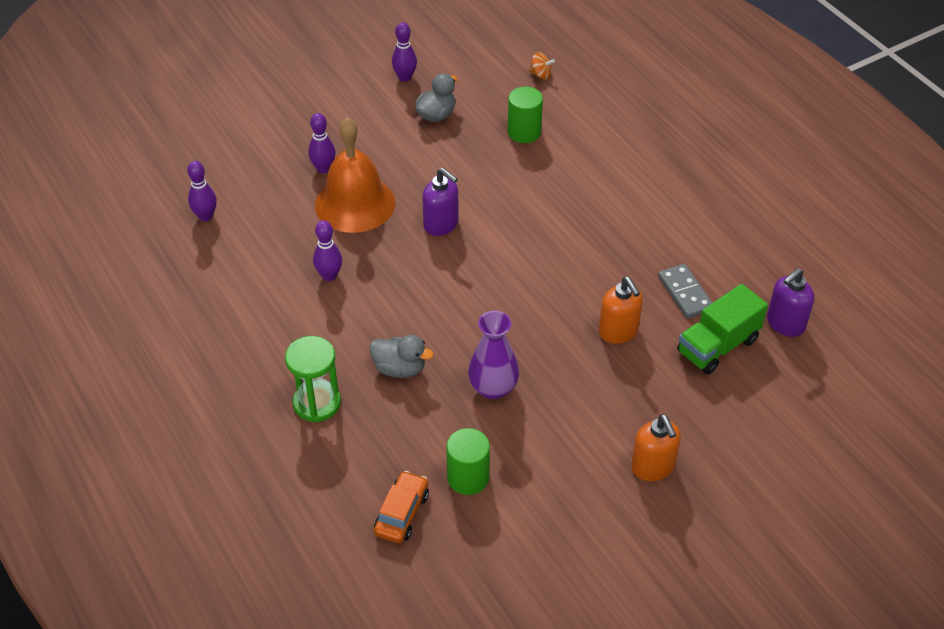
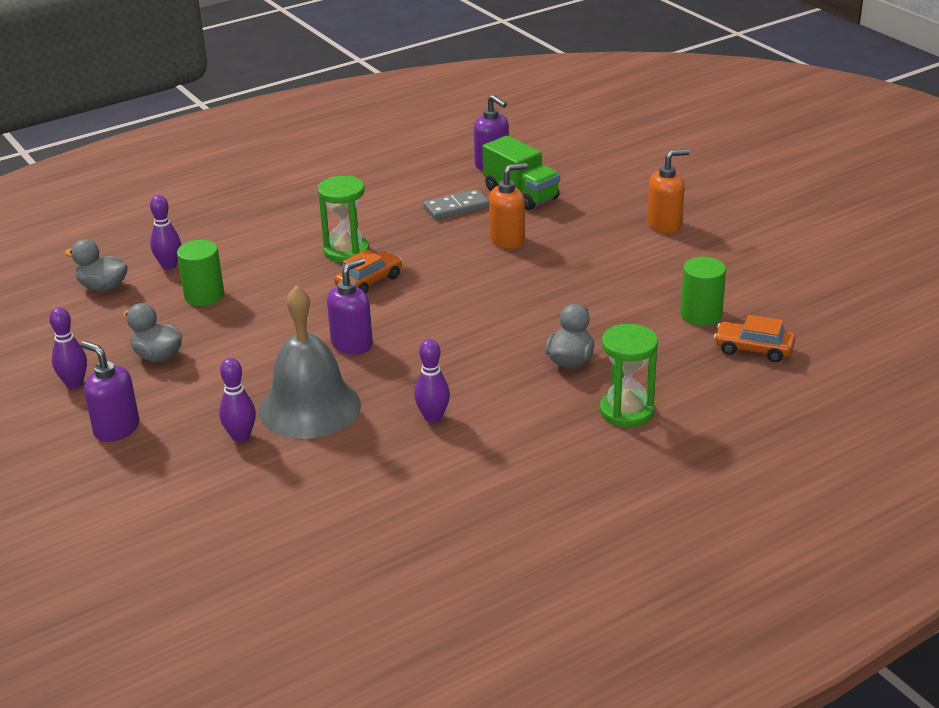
camera: 90 degrees left, 15 degrees down
purple bowling pin [187,161,217,221] -> purple bowling pin moved to [150,195,181,270]
orange bell [315,117,395,233] -> grey bell [259,285,361,439]
purple vase [468,311,519,399] -> none
orange spinning top [529,52,555,79] -> grey duck [64,239,128,291]
none -> purple soap dispenser [80,341,139,442]
none -> green hourglass [318,176,369,263]
none -> orange car [334,249,402,294]

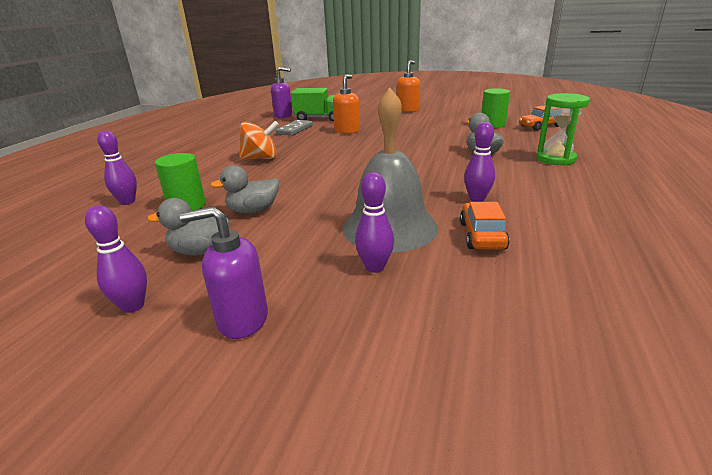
camera: 40 degrees left, 5 degrees down
grey duck [64,239,128,291] -> grey duck moved to [210,165,279,213]
green hourglass [318,176,369,263] -> orange spinning top [239,121,279,160]
purple soap dispenser [327,258,373,355] -> none
orange car [334,249,402,294] -> orange car moved to [460,202,510,250]

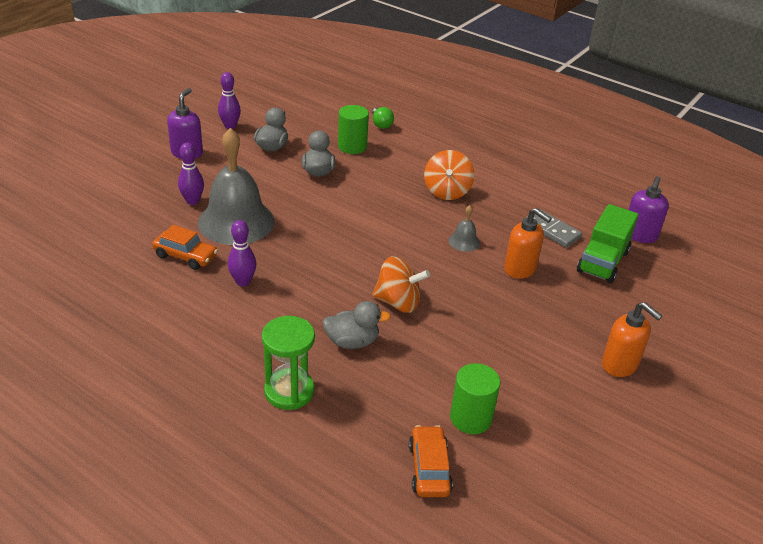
camera: 105 degrees right, 10 degrees up
purple bowling pin [97,130,137,205] -> green light bulb [372,107,394,129]
none -> orange spinning top [372,256,430,313]
none -> grey bell [448,205,480,252]

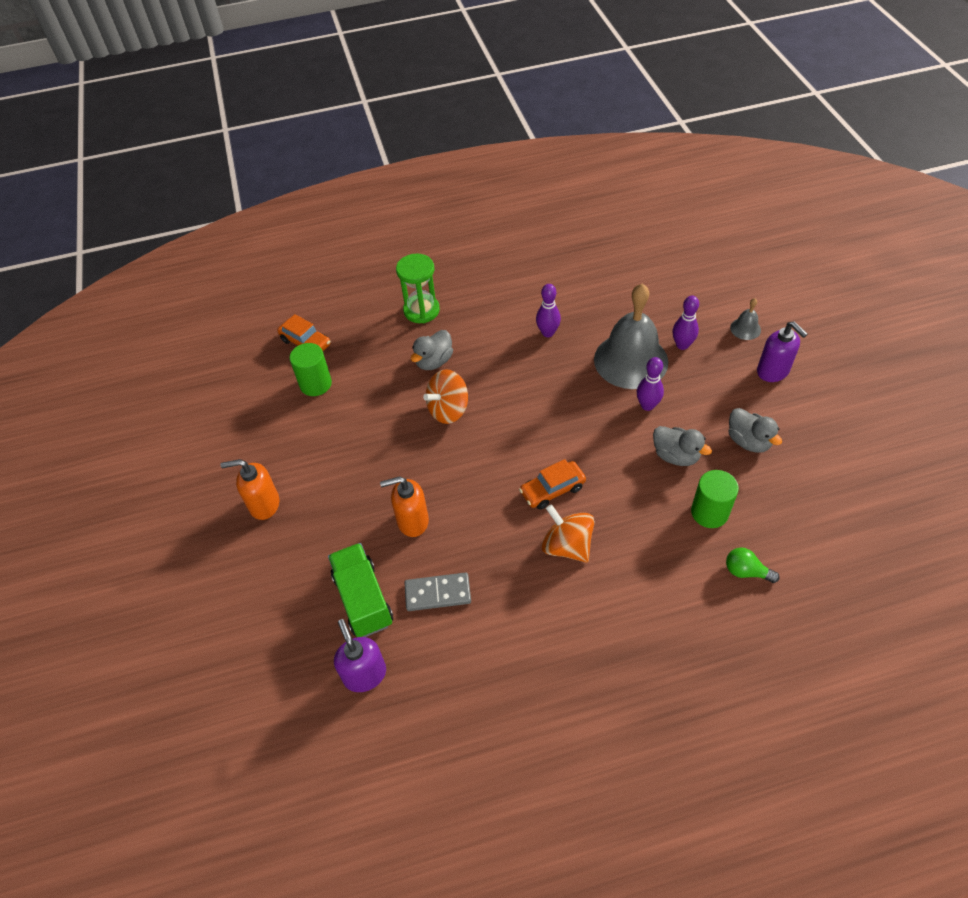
camera: 135 degrees right, 15 degrees up
orange car [152,225,218,270] -> orange car moved to [519,459,586,509]
purple bowling pin [218,72,241,129] -> purple bowling pin moved to [637,357,664,411]
grey bell [448,205,480,252] -> grey bell moved to [730,298,761,340]

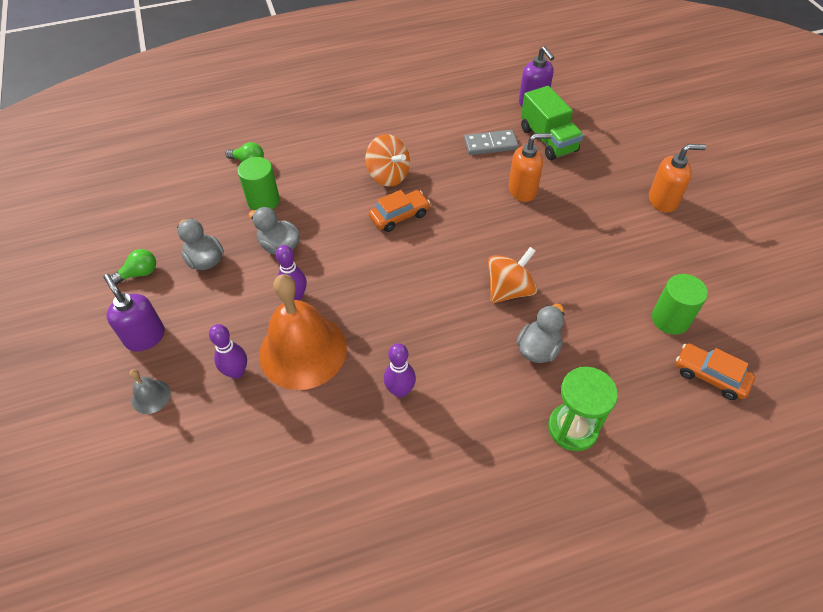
camera: 175 degrees right, 0 degrees up
grey bell [594,284,668,389] -> orange bell [259,274,347,390]
none -> green light bulb [111,249,156,285]

